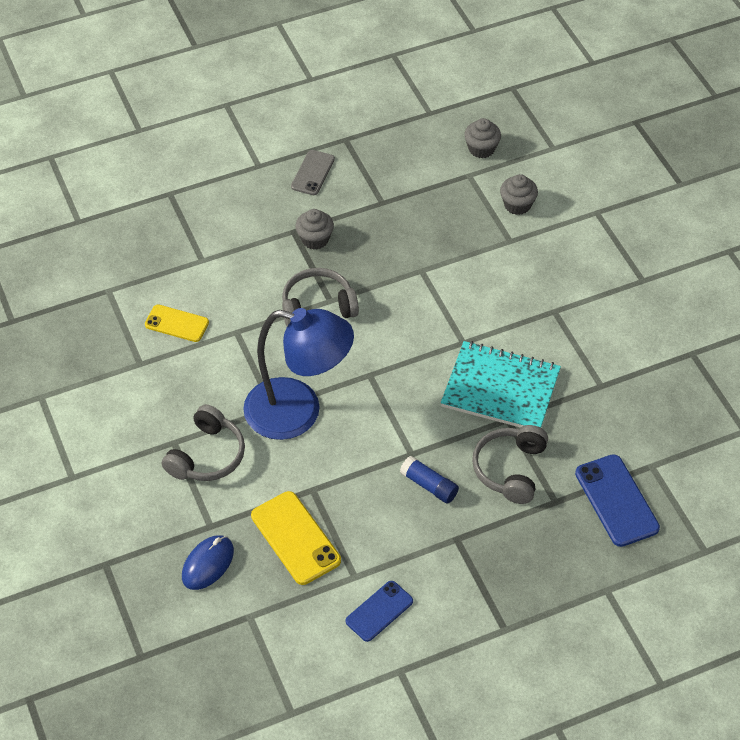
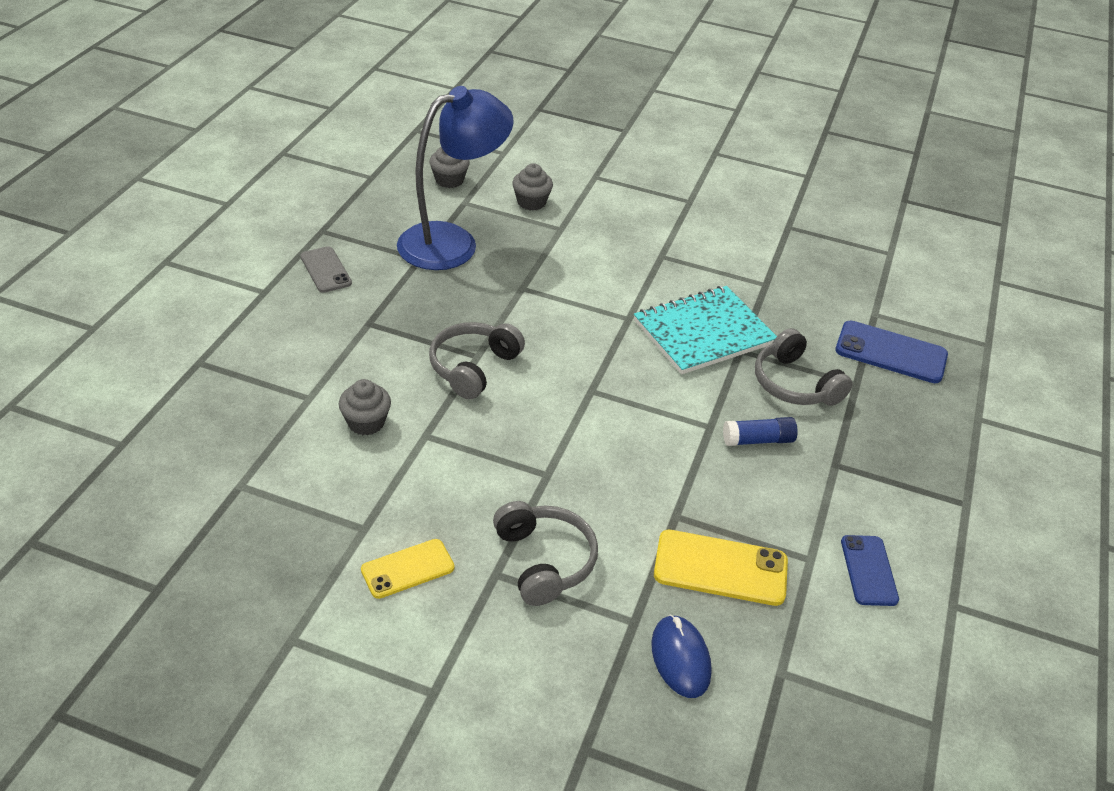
camera: 50 degrees left, 10 degrees down
yellow phone [145,305,209,342] -> yellow phone moved to [361,539,455,599]
blue lamp [243,308,354,440] -> blue lamp moved to [397,86,513,270]
grey cupcake [295,209,334,250] -> grey cupcake moved to [339,379,391,436]

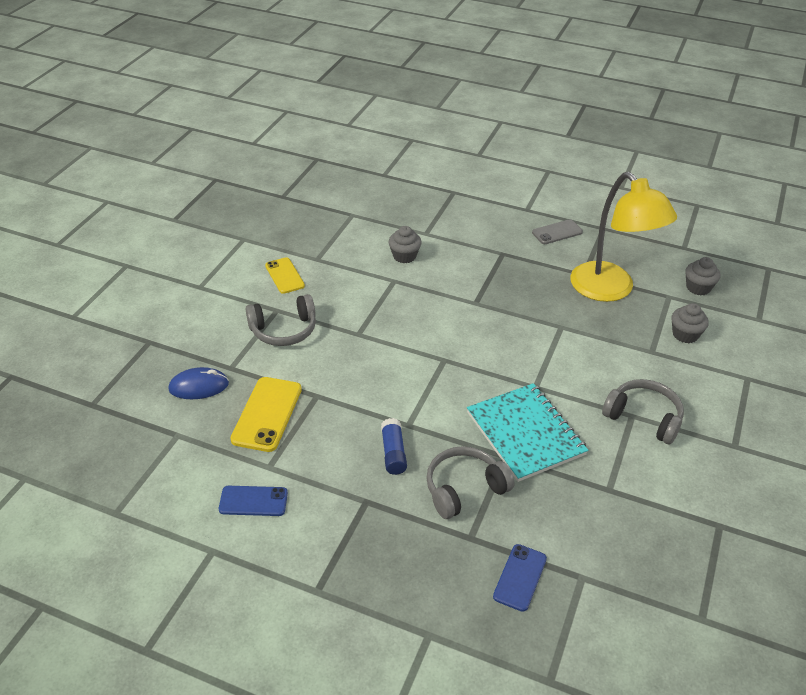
camera: 95 degrees right, 0 degrees up
blue lamp [397,86,513,270] -> yellow lamp [570,172,677,302]
grey headphones [429,322,525,400] -> grey headphones moved to [602,379,684,444]
blue phone [835,321,948,383] -> blue phone [493,544,547,612], size x0.65

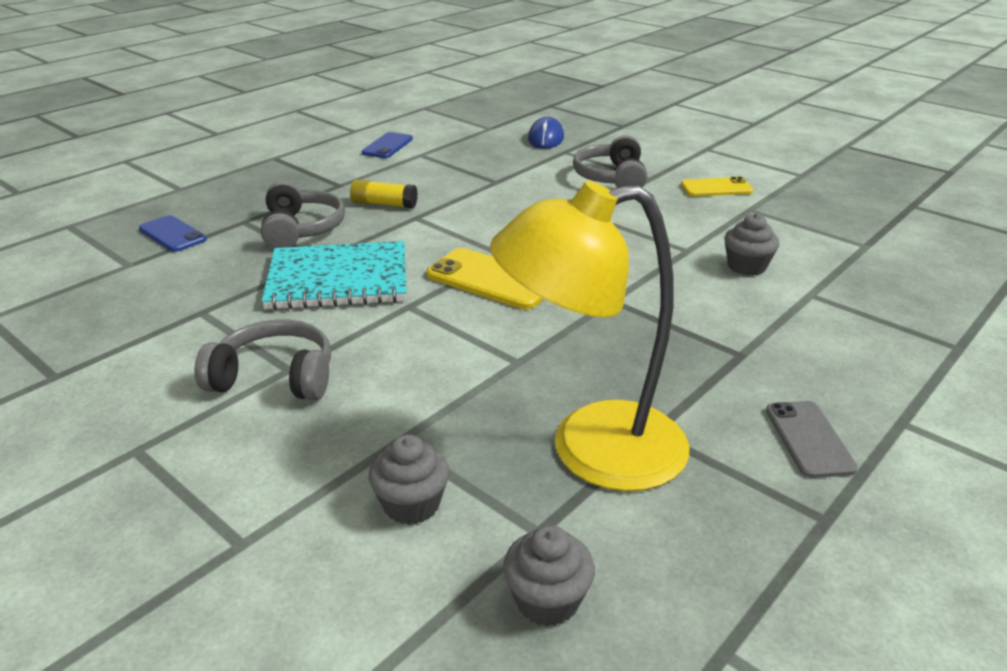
camera: 110 degrees right, 10 degrees down
yellow phone [230,377,302,452] -> yellow phone moved to [427,248,544,309]
blue glue stick [381,418,407,475] -> yellow glue stick [350,179,418,208]
grey headphones [602,379,684,444] -> grey headphones turned 135 degrees counterclockwise [194,319,331,400]

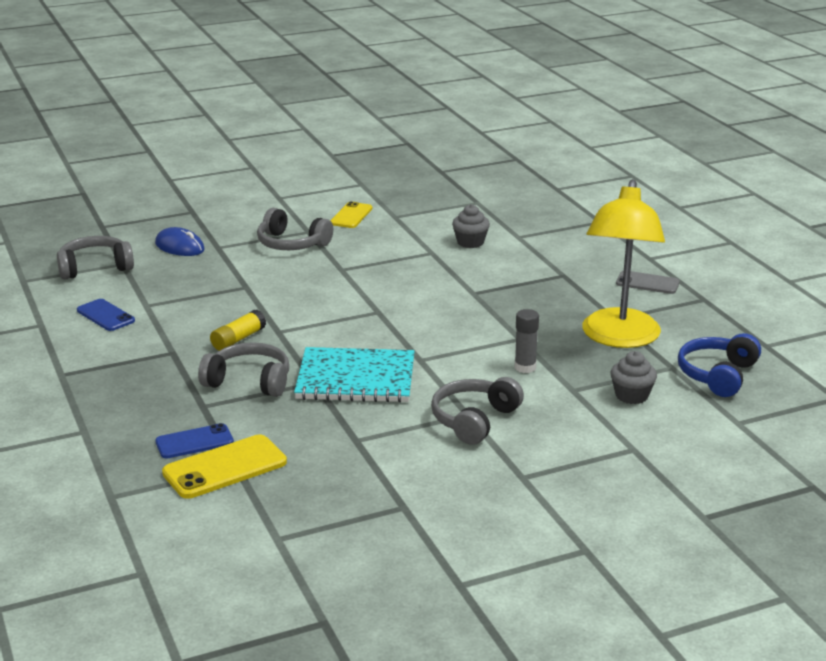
camera: 65 degrees left, 5 degrees down
turquoise notebook [262,241,407,310] -> turquoise notebook turned 75 degrees clockwise [294,347,415,403]
yellow phone [427,248,544,309] -> yellow phone moved to [162,435,287,499]
grey cupcake [503,525,595,626] -> blue headphones [678,333,761,397]
none -> grey headphones [57,236,134,280]
none -> grey glue stick [515,309,539,373]

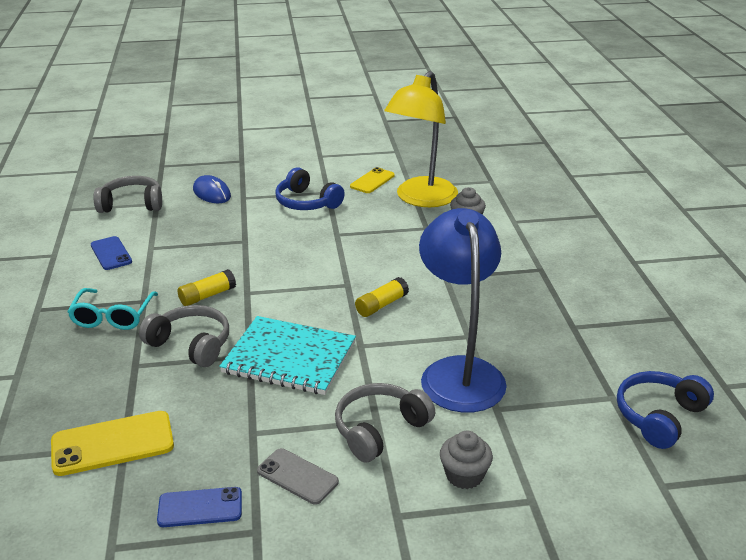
camera: 15 degrees right, 5 degrees up
blue phone [155,423,234,459] -> blue phone moved to [157,487,242,527]
grey headphones [257,208,333,250] -> blue headphones [275,167,345,210]
grey glue stick [515,309,539,373] -> blue lamp [419,208,507,413]
yellow lamp [582,179,665,348] -> yellow lamp moved to [384,71,458,207]
grey cupcake [611,351,657,404] -> grey cupcake moved to [440,430,493,489]
grey phone [616,271,680,294] -> grey phone moved to [257,448,339,505]
none -> turquoise glasses [67,288,158,330]
none -> yellow glue stick [355,277,409,317]

